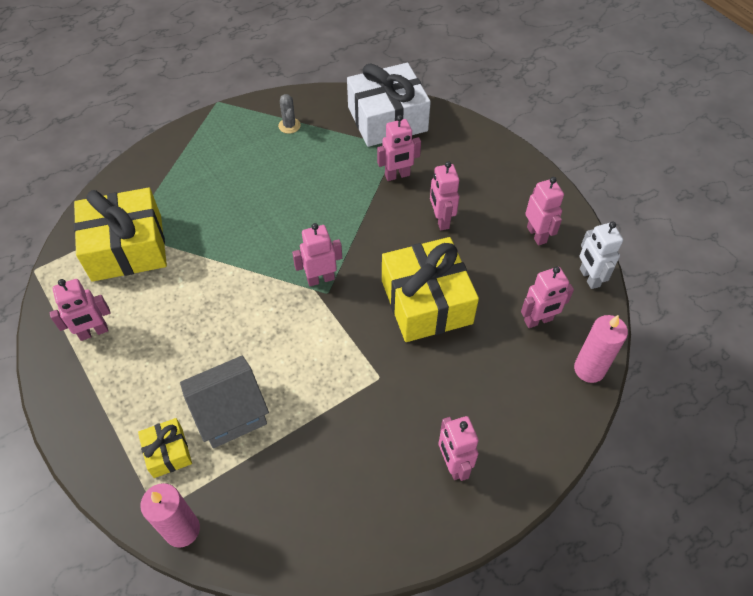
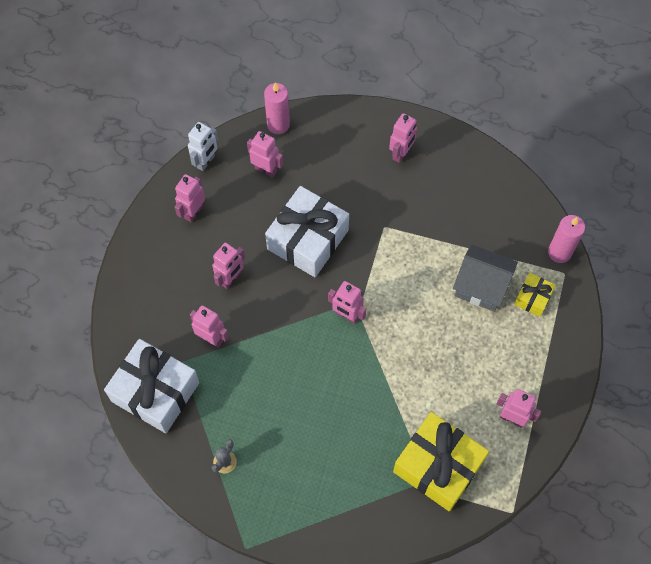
camera: 130 degrees left, 10 degrees up
yellow gift [382,237,479,342] -> white gift [265,186,349,277]

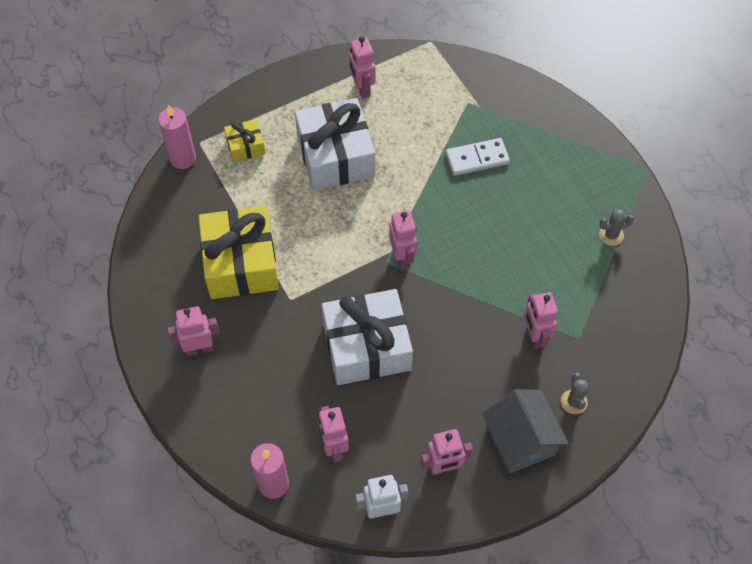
camera: 135 degrees left, 5 degrees down
white gift [104,339,199,433] -> white gift moved to [295,98,375,190]
pink robot [212,243,245,289] -> none
yellow gift [393,412,489,511] -> yellow gift moved to [199,206,279,299]
grey house [453,244,518,312] -> grey house moved to [482,389,569,474]
none -> white domino [446,138,510,176]
none -> grey cactus [561,373,589,414]

